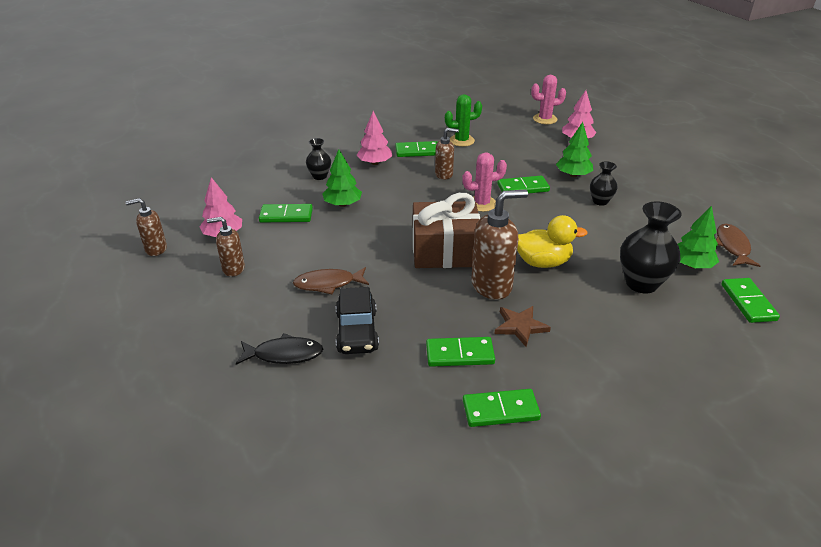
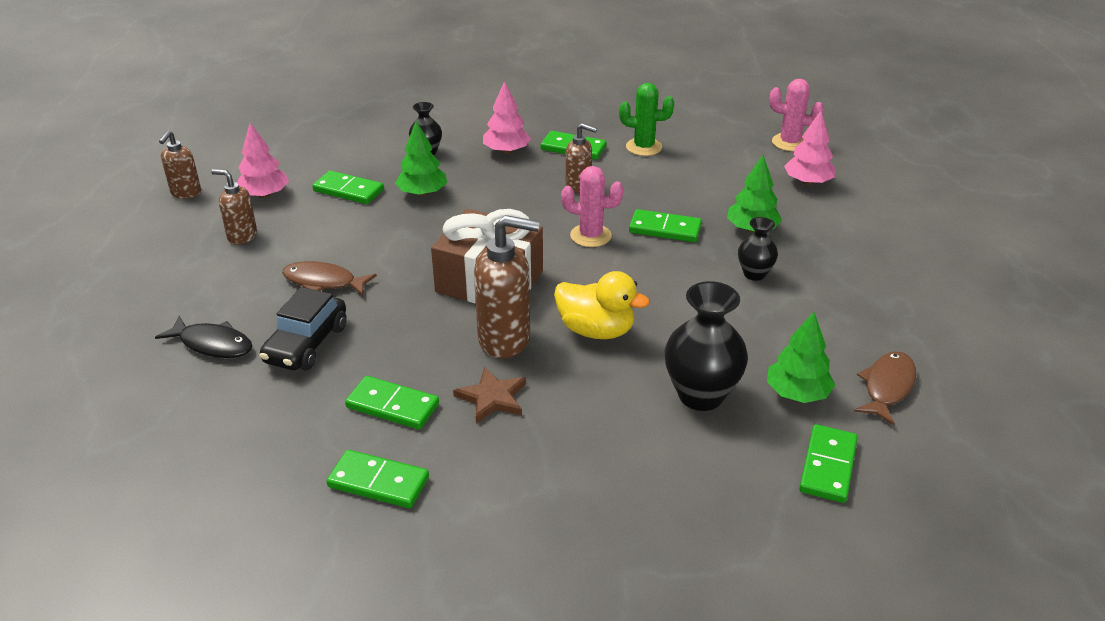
camera: 25 degrees right, 0 degrees up
brown soap dispenser [125,198,167,256] -> brown soap dispenser turned 90 degrees counterclockwise [159,130,201,199]

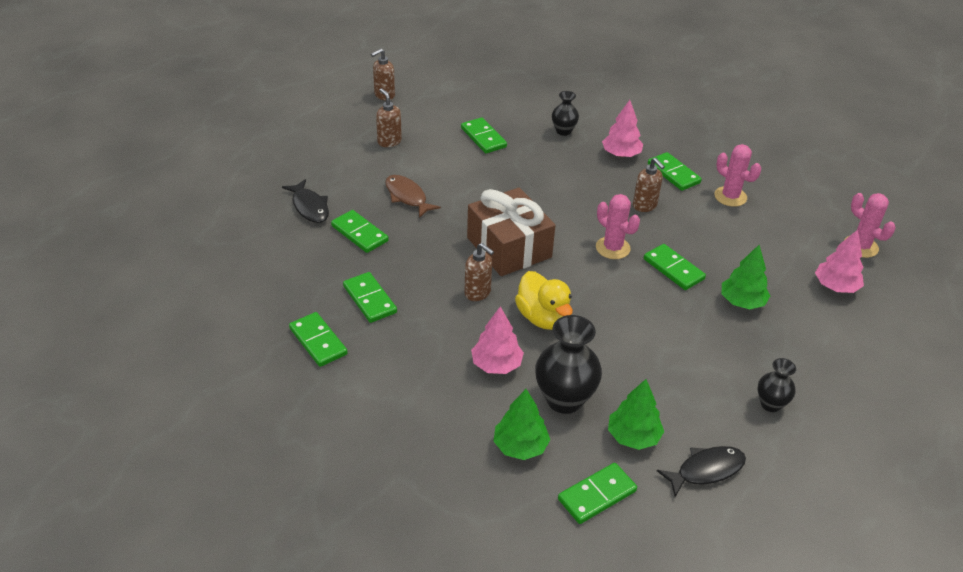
camera: 35 degrees right, 5 degrees up
pink tree [237,123,289,198] -> pink tree moved to [471,306,524,374]
black car [260,287,347,370] -> green domino [331,210,388,253]
green tree [395,121,447,196] -> green tree moved to [493,389,550,460]
brown star [453,367,526,424] -> none
brown soap dispenser [474,215,540,359] -> brown soap dispenser [464,243,494,301], size x0.59
green cactus [619,83,674,156] -> pink cactus [714,144,761,207]
black vase [738,217,778,281] -> black vase moved to [757,358,796,412]
brown fish [854,351,916,425] -> black fish [657,446,746,497]

